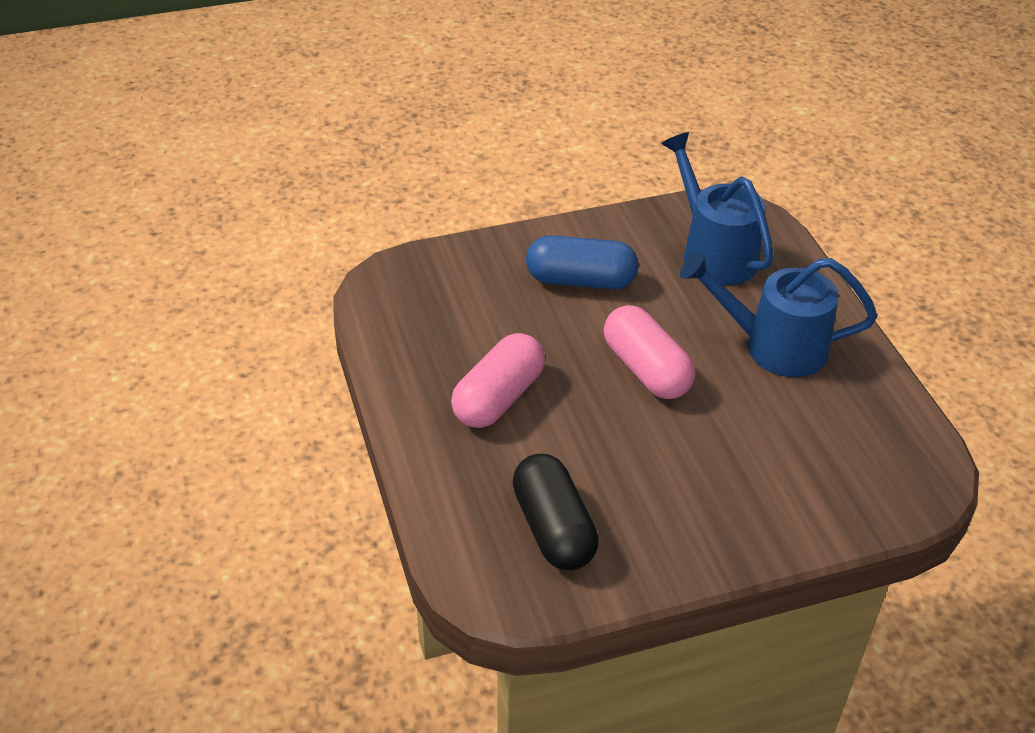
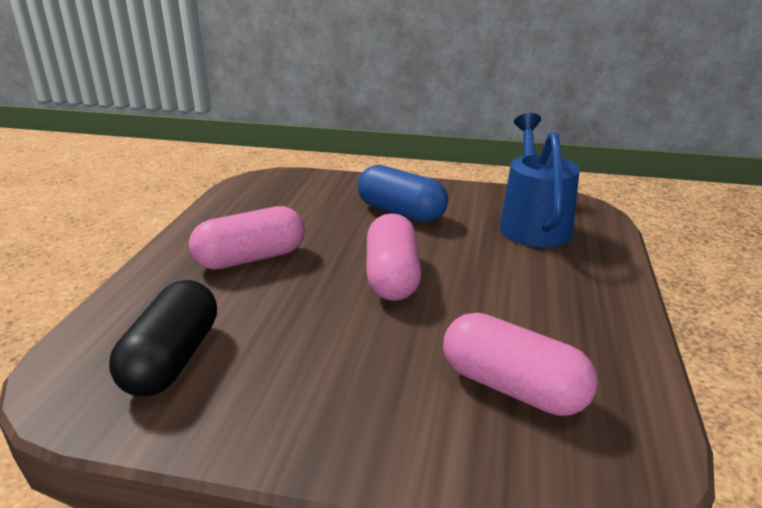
camera: 30 degrees right, 15 degrees down
blue watering can [680,252,877,377] -> none
none -> pink capsule [443,313,598,416]

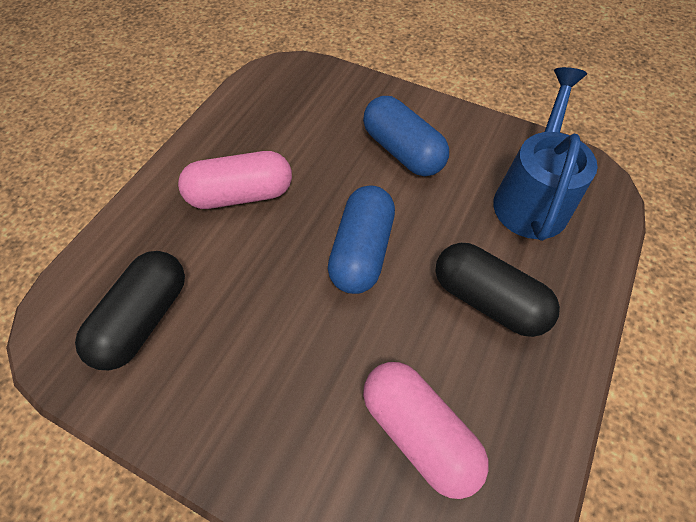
camera: 15 degrees right, 30 degrees up
pink capsule [367,213,422,301] -> blue capsule [328,185,395,294]
none -> black capsule [435,243,560,337]

